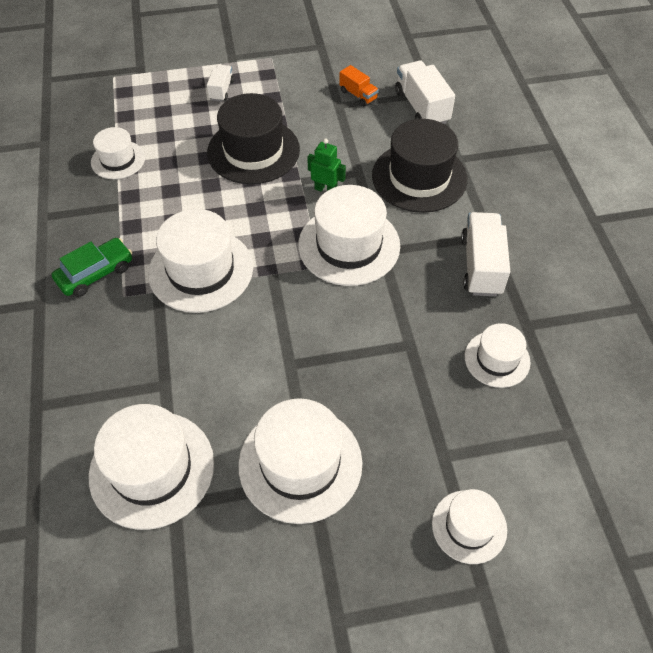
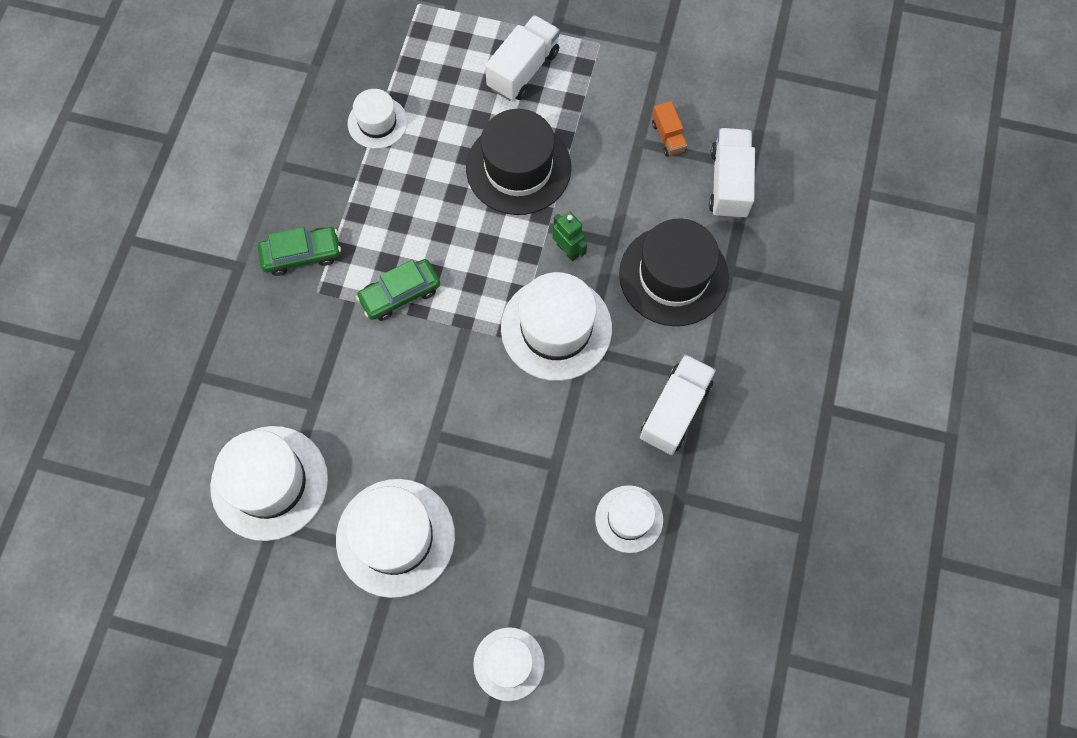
camera: 25 degrees right, 15 degrees up
white hat [148,209,253,313] -> green car [356,259,440,321]
white truck [207,65,234,102] -> white truck [485,15,560,101], size x1.77

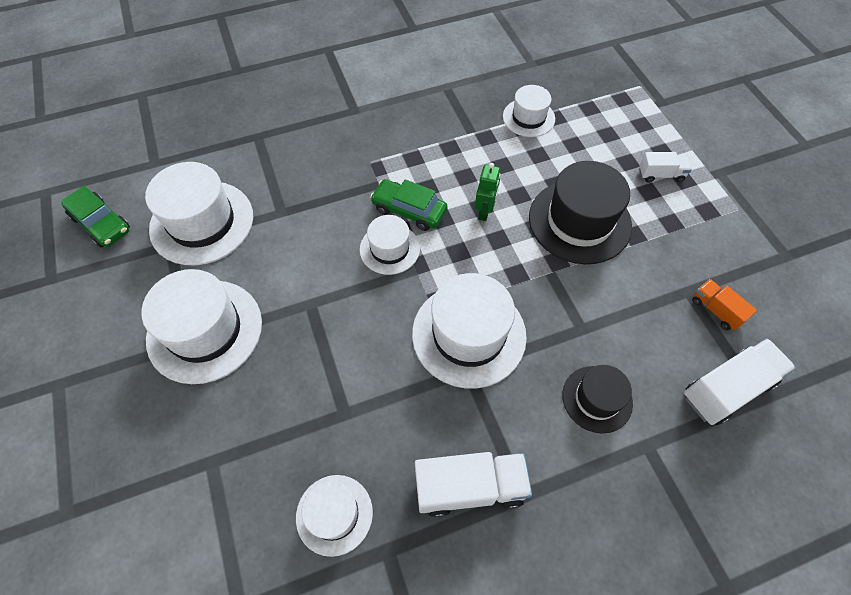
camera: 55 degrees right, 10 degrees down
green car [258,227,341,276] -> green car moved to [61,186,130,248]
white hat [473,627,545,701] -> white hat moved to [360,215,420,275]
white truck [485,15,560,101] -> white truck [639,152,692,183], size x0.56
green robot [552,211,587,261] -> green robot moved to [475,163,501,221]
black hat [619,218,729,326] -> black hat [562,365,633,434], size x0.58
orange truck [652,101,687,157] -> orange truck turned 105 degrees clockwise [692,279,757,331]

